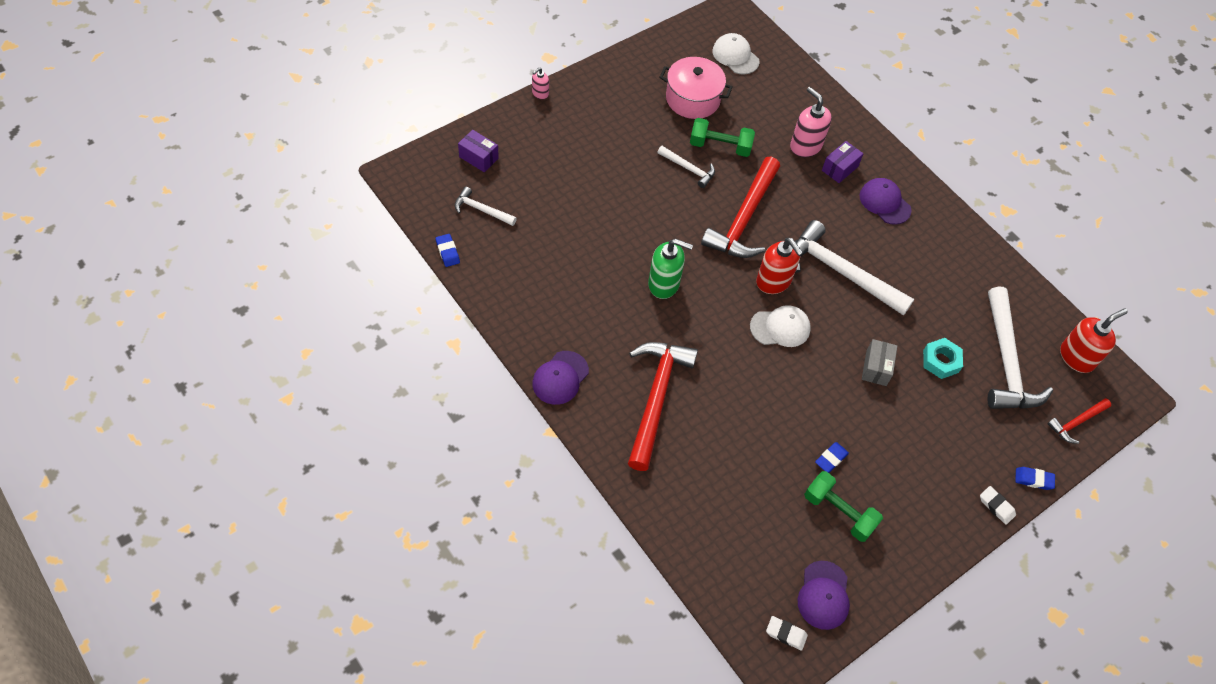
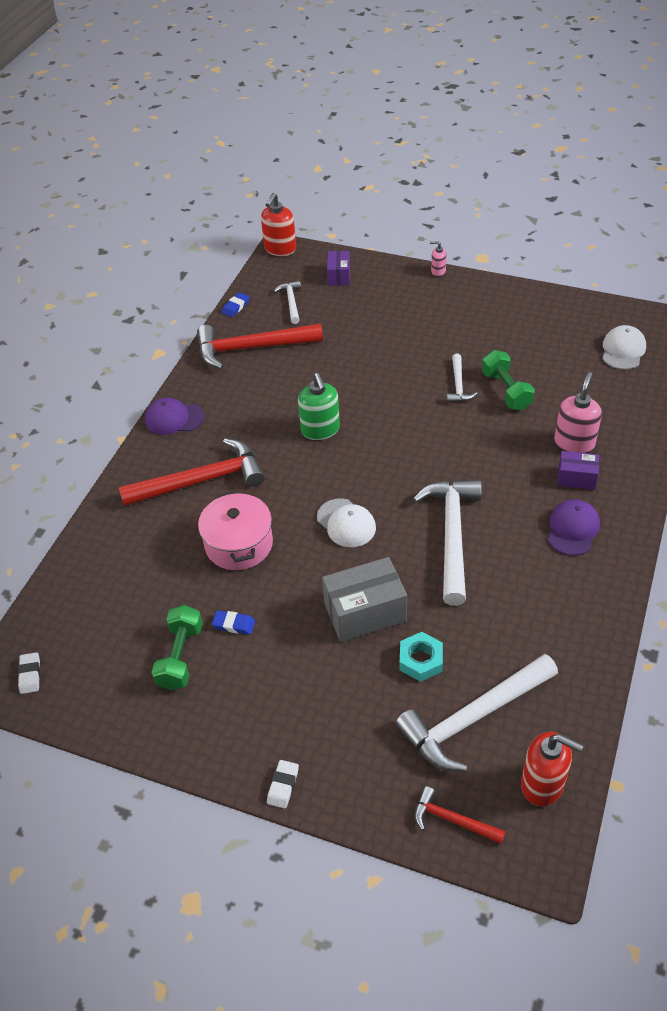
camera: 65 degrees right, 10 degrees down
pink pot [660,57,733,119] -> pink pot moved to [198,491,273,570]
red hammer [701,157,780,258] -> red hammer moved to [197,323,323,369]
red soap dispenser [756,238,803,294] -> red soap dispenser moved to [261,193,296,256]
purple cap [798,561,850,630] -> none
grey box [862,339,897,386] -> grey box [322,557,407,642], size x1.73
blue eraser [1015,467,1055,490] -> none

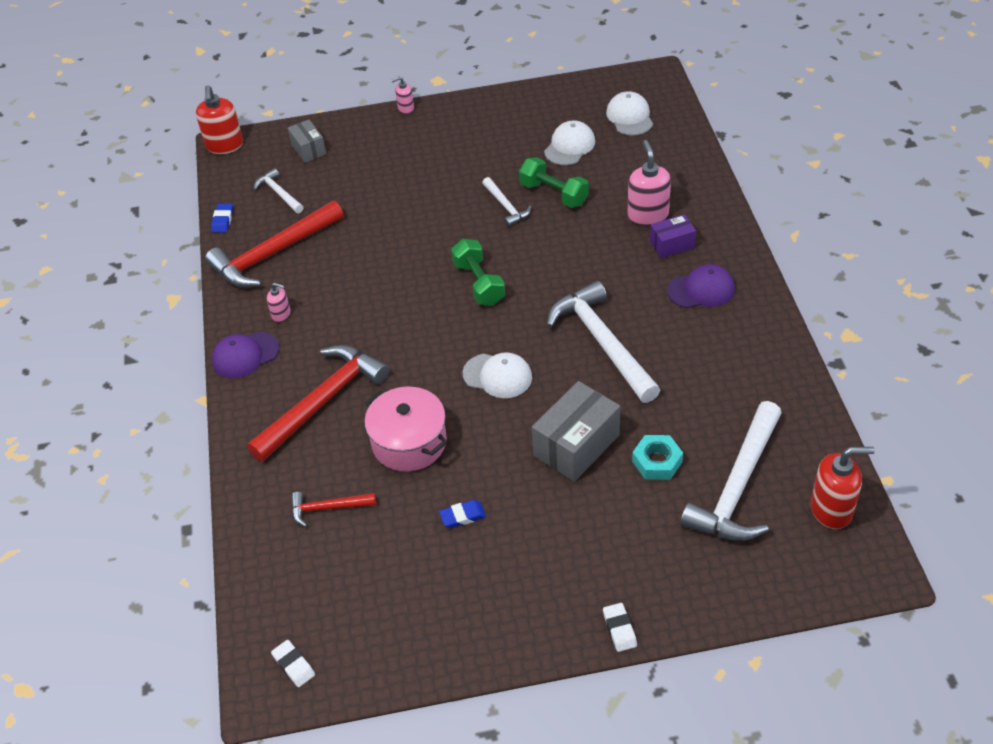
camera: 30 degrees left, 0 degrees up
green dumbbell [151,605,203,690] -> green dumbbell moved to [451,239,505,306]
green soap dispenser [298,373,340,440] -> none
purple box [327,251,350,286] -> grey box [288,119,326,163]
red hammer [415,786,506,844] -> red hammer moved to [291,492,376,527]
purple cap [548,499,600,556] -> purple cap turned 90 degrees clockwise [667,264,735,308]
none -> pink soap dispenser [267,282,291,322]
none -> white cap [544,120,595,165]

